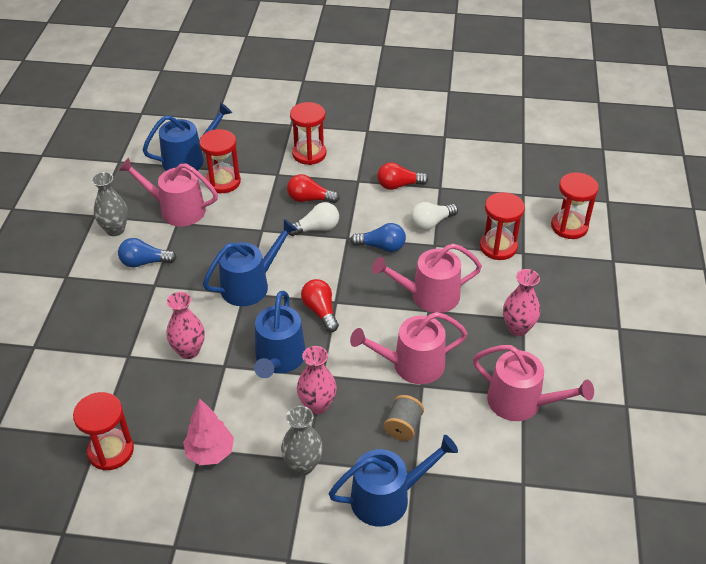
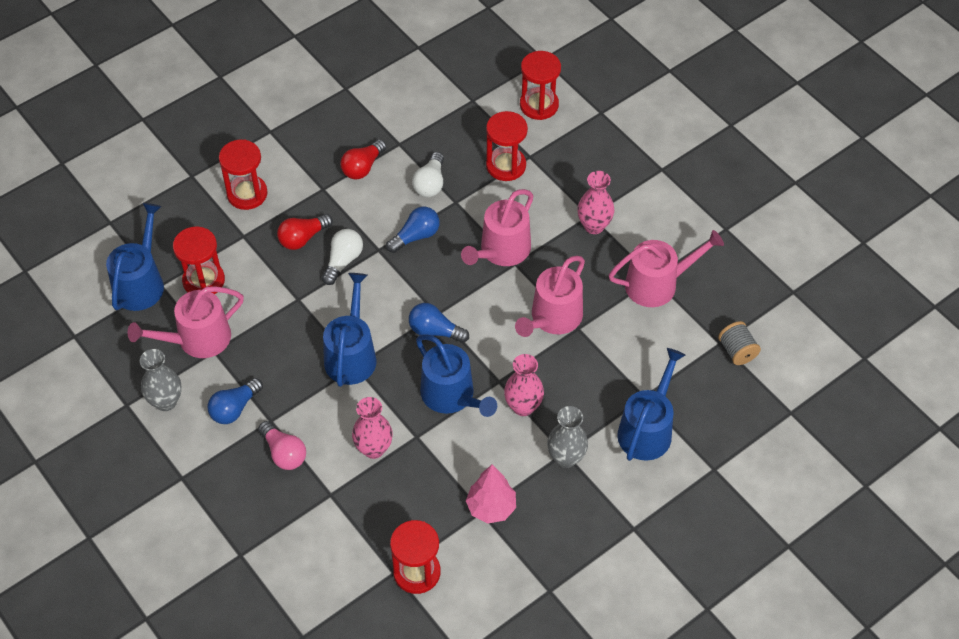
camera: 45 degrees left, 10 degrees up
red light bulb [301,279,339,332] -> blue light bulb [409,303,469,343]
grey spool [384,395,424,441] -> grey spool moved to [718,321,761,365]
none -> pink light bulb [258,421,306,470]

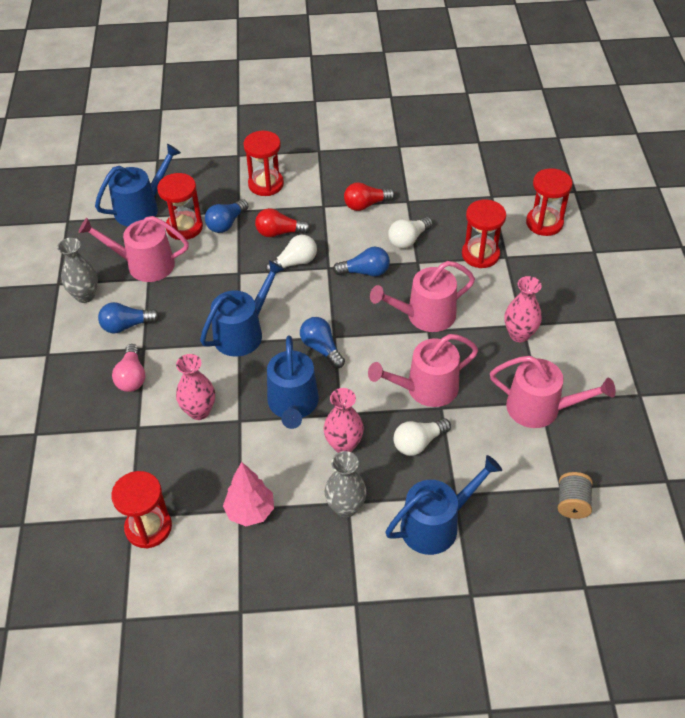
camera: 35 degrees right, 5 degrees down
none -> blue light bulb [205,199,248,233]
none -> white light bulb [393,418,451,456]

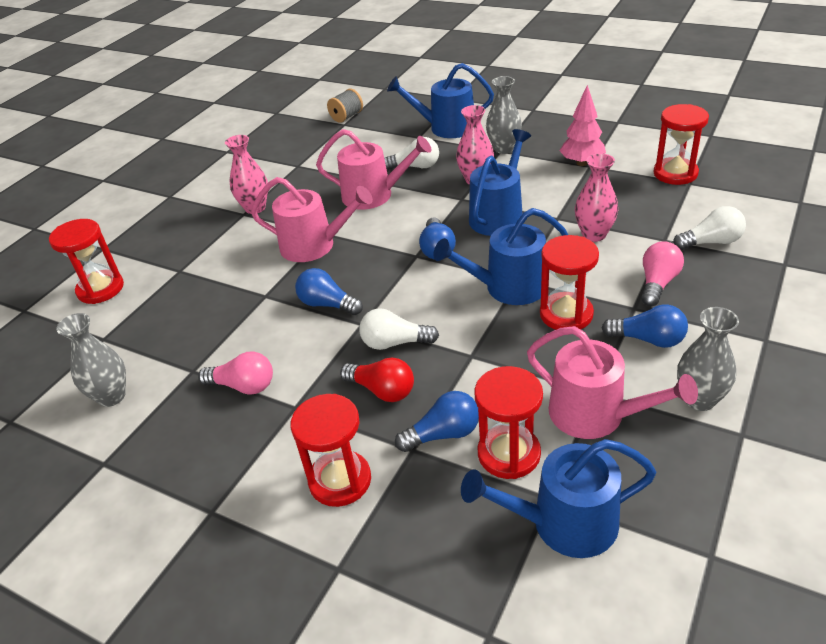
camera: 145 degrees left, 10 degrees down
red light bulb [344,182,395,211] -> pink light bulb [198,352,273,395]
white light bulb [388,217,433,249] -> white light bulb moved to [673,206,746,250]
red hourglass [462,200,506,268] -> red hourglass moved to [540,235,599,330]
pink watering can [490,356,616,428] -> none
none -> grey vase [56,313,126,407]

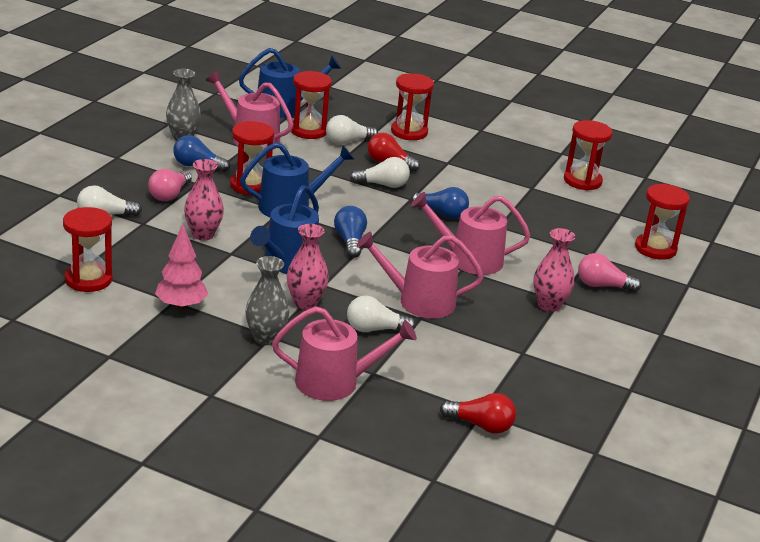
camera: 170 degrees right, 10 degrees down
grey vase [56,313,126,407] -> red hourglass [564,120,613,190]
pink light bulb [198,352,273,395] -> pink light bulb moved to [578,253,641,292]
grey spool [327,89,363,123] -> red light bulb [440,393,516,434]
blue watering can [387,63,494,138] -> pink watering can [272,306,417,401]
blue light bulb [395,391,479,452] -> white light bulb [326,115,378,145]

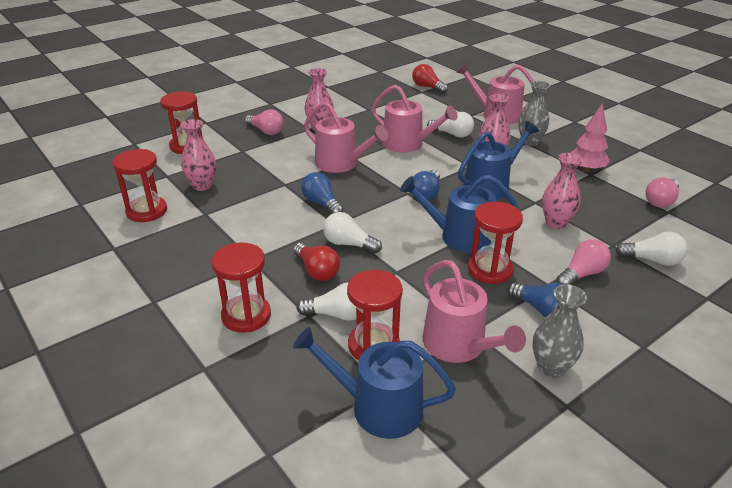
camera: 150 degrees left, 5 degrees up
red hourglass [63,207,113,292] -> pink light bulb [646,177,679,208]
none -> pink vase [181,119,216,191]

